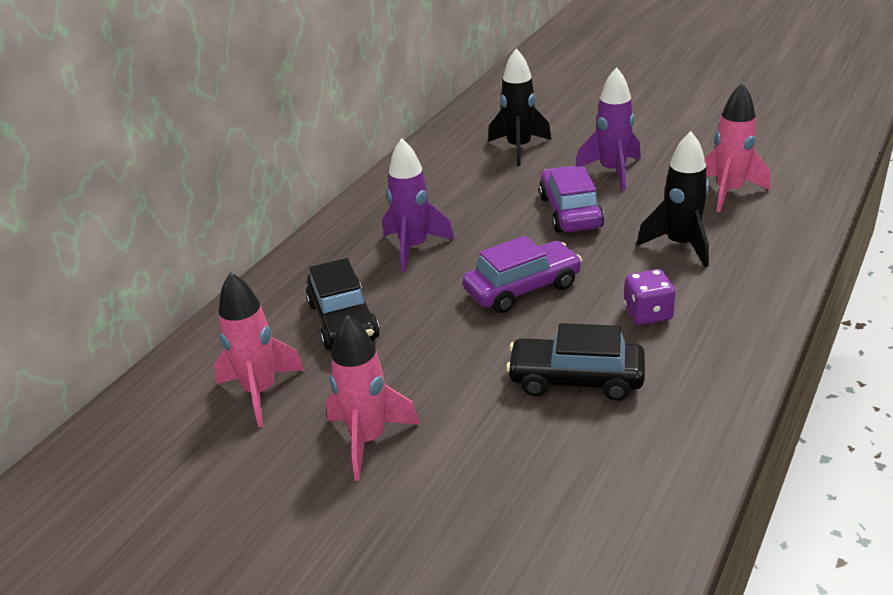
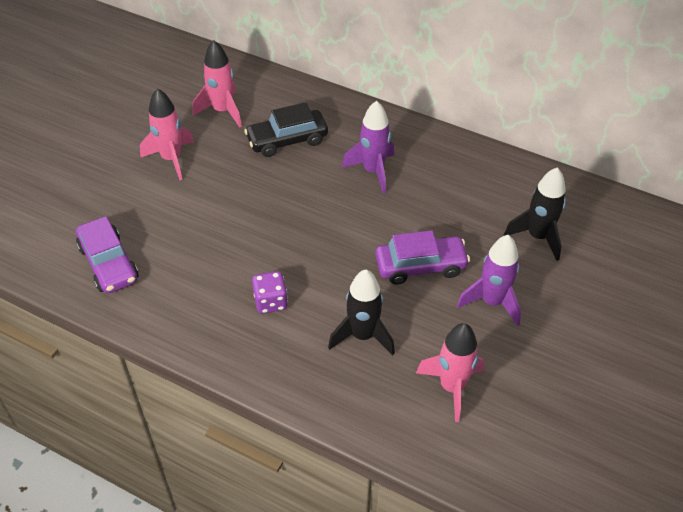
camera: 85 degrees right, 15 degrees up
purple car [463,236,582,313] -> purple car moved to [76,216,138,293]
black car [506,323,645,401] -> none

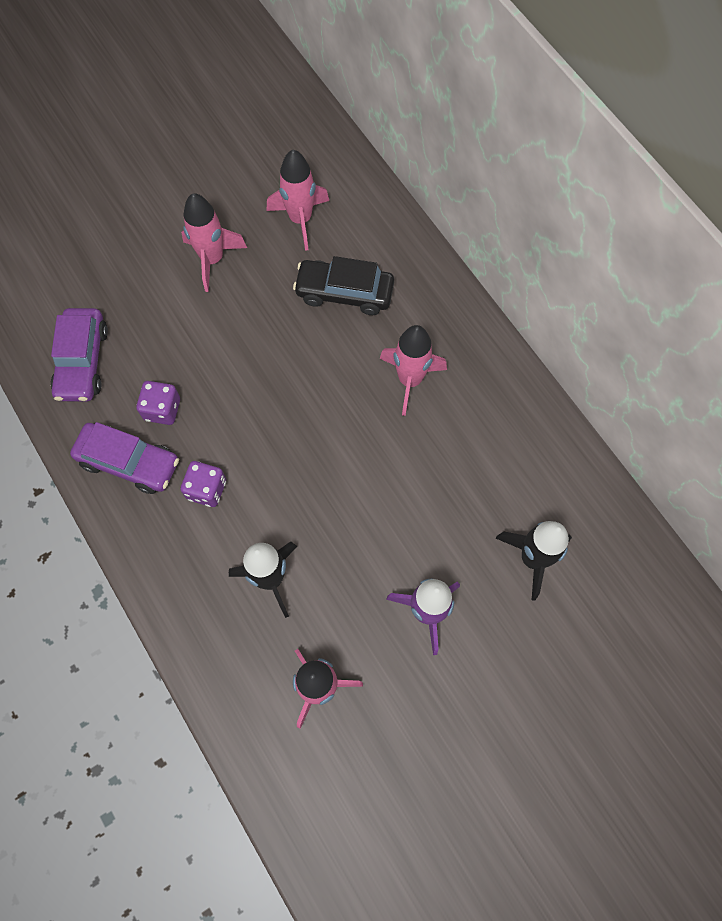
camera: 30 degrees right, 20 degrees up
purple rocket [342,101,394,194] -> pink rocket [380,325,447,416]
purple car [375,230,470,284] -> purple car moved to [70,422,179,494]
none -> purple dice [136,381,180,425]

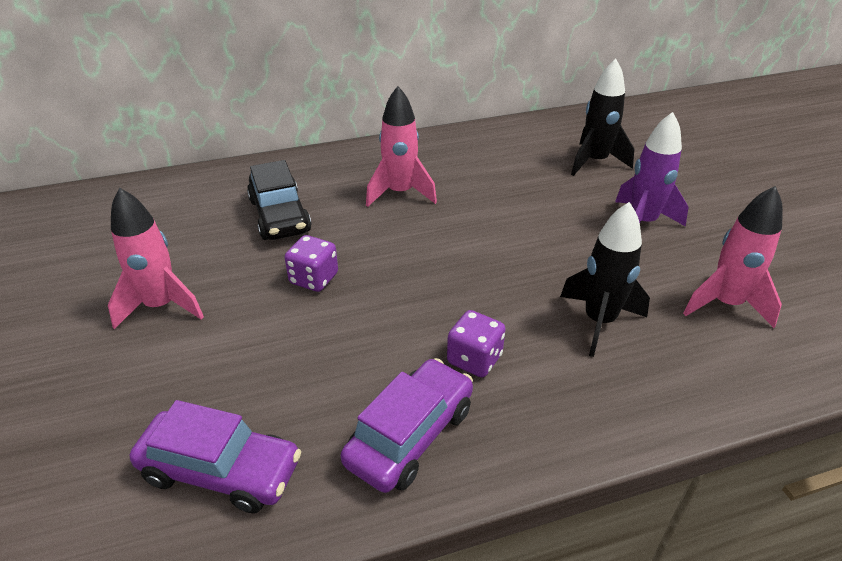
camera: 75 degrees left, 30 degrees down
purple dice [136,381,180,425] -> purple dice moved to [284,235,338,292]
pink rocket [267,150,329,251] -> none
black car [293,256,394,315] -> black car turned 45 degrees counterclockwise [247,160,311,240]

